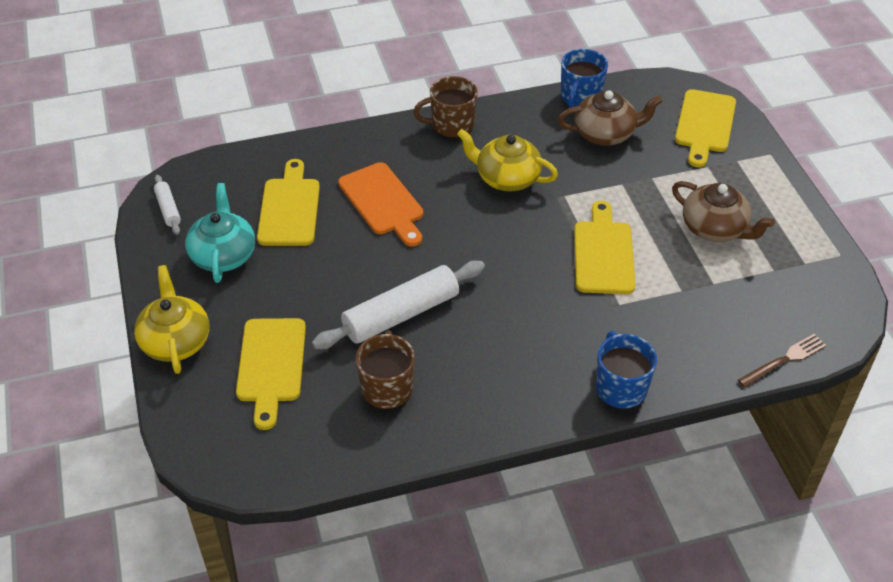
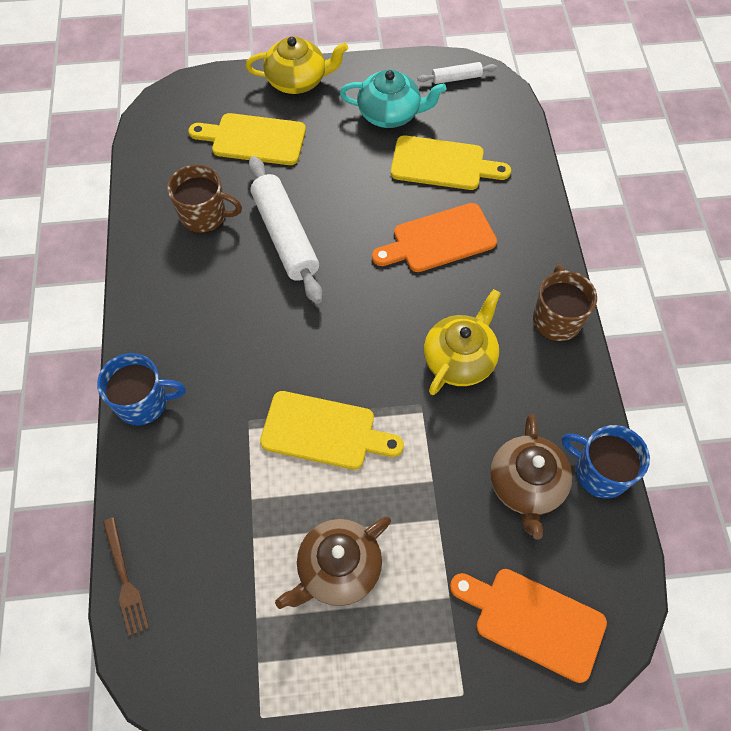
camera: 100 degrees right, 15 degrees up
yellow cutting board [675,89,736,167] -> orange cutting board [450,569,607,683]

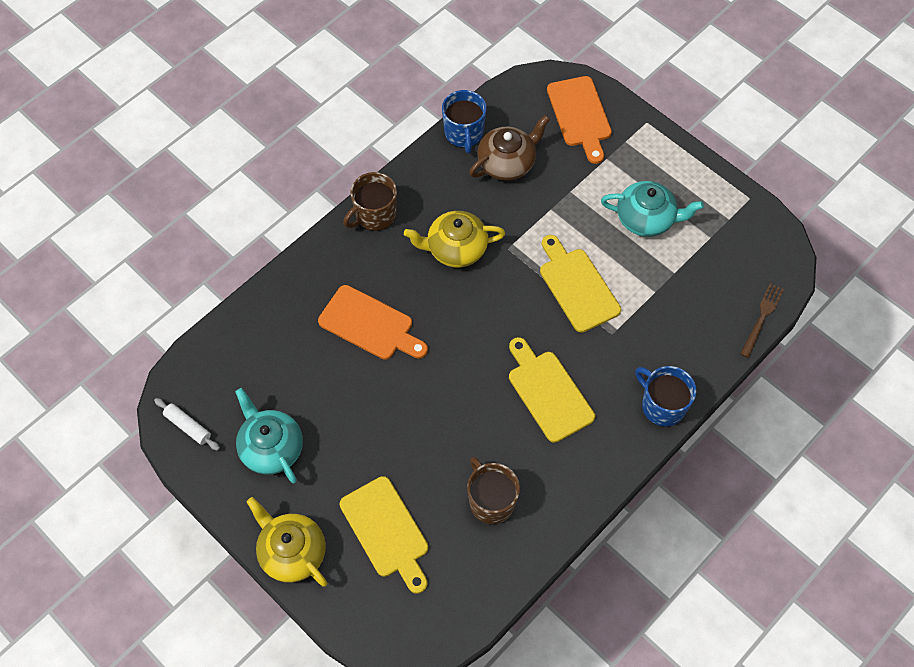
camera: 130 degrees left, 0 degrees up
white rolling pin [249,156,323,304] -> none
brown teapot [275,516,391,609] -> turquoise teapot [601,181,704,237]
yellow cutting board [391,135,511,190] -> yellow cutting board moved to [509,337,595,443]

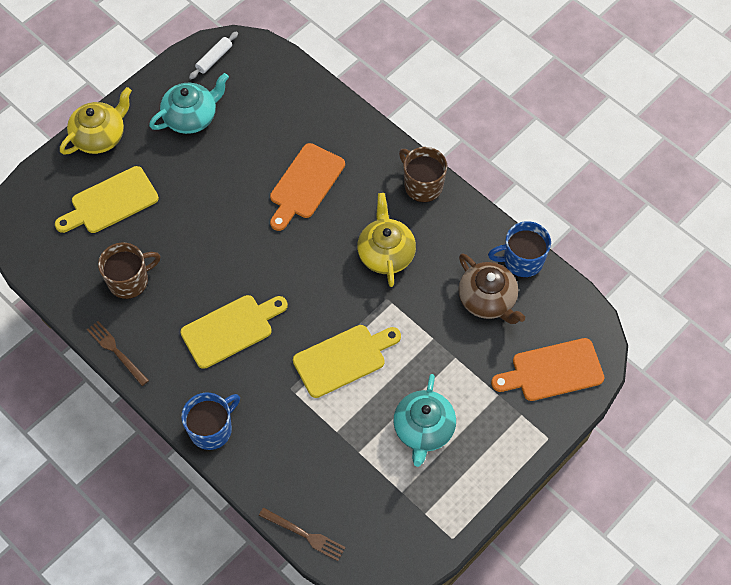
camera: 90 degrees right, 0 degrees up
none -> brown fork [87,321,149,386]

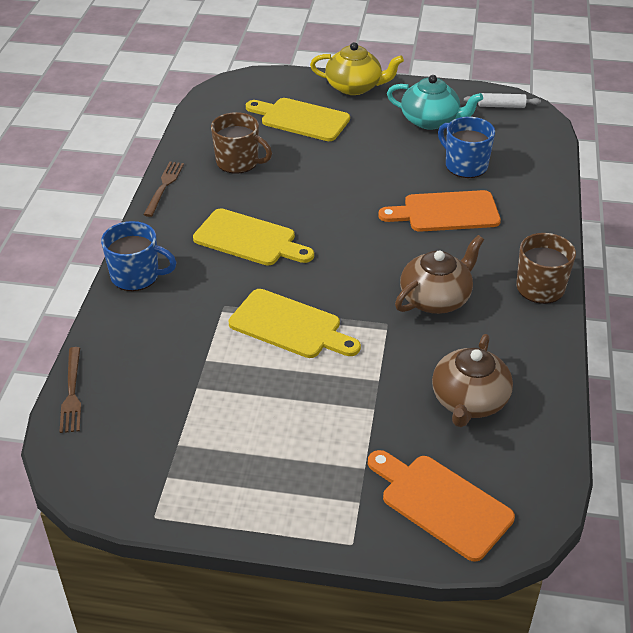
camera: 55 degrees right, 20 degrees down
yellow teapot [357,193,416,287] -> brown teapot [395,235,484,314]
turquoise teapot [393,374,456,467] -> none
blue mug [488,221,551,277] -> blue mug moved to [438,117,495,178]

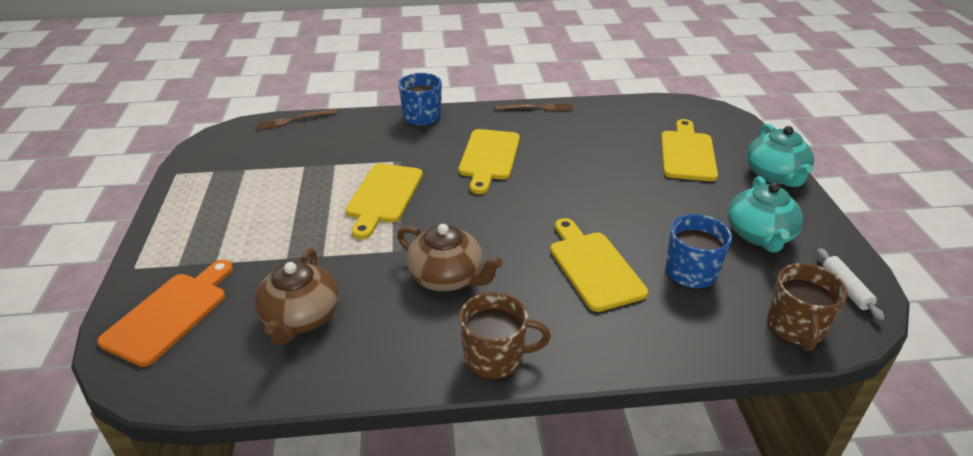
camera: 75 degrees right, 5 degrees down
brown mug [211,112,272,174] -> brown mug moved to [767,263,848,351]
yellow teapot [310,42,404,95] -> turquoise teapot [746,124,814,187]
orange cutting board [378,190,501,232] -> yellow cutting board [550,218,648,312]
brown teapot [432,334,513,427] -> brown teapot turned 90 degrees counterclockwise [255,248,339,345]

